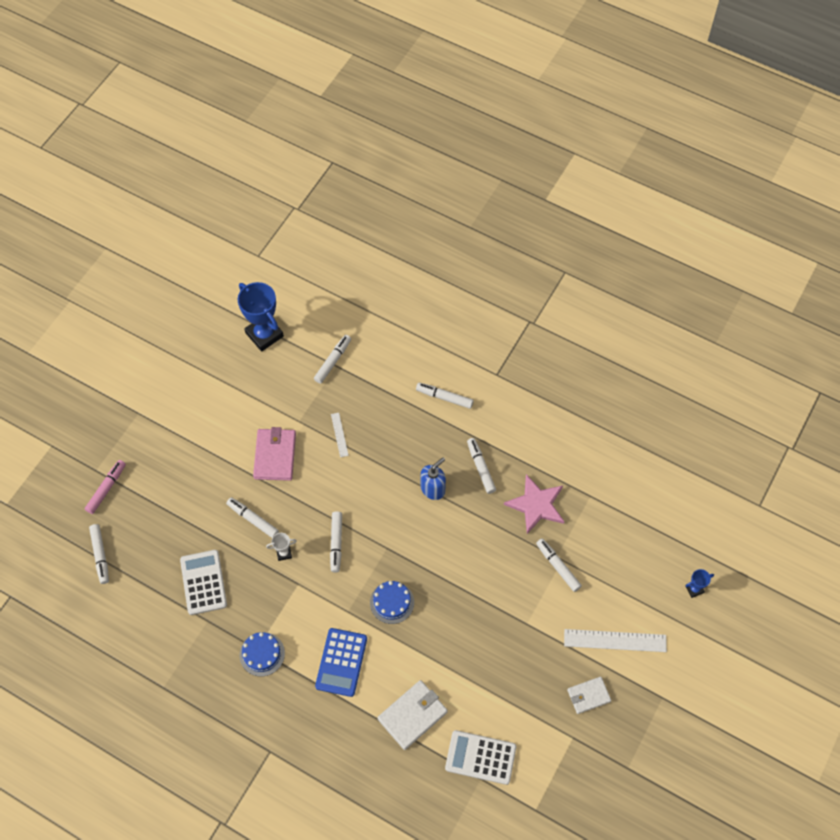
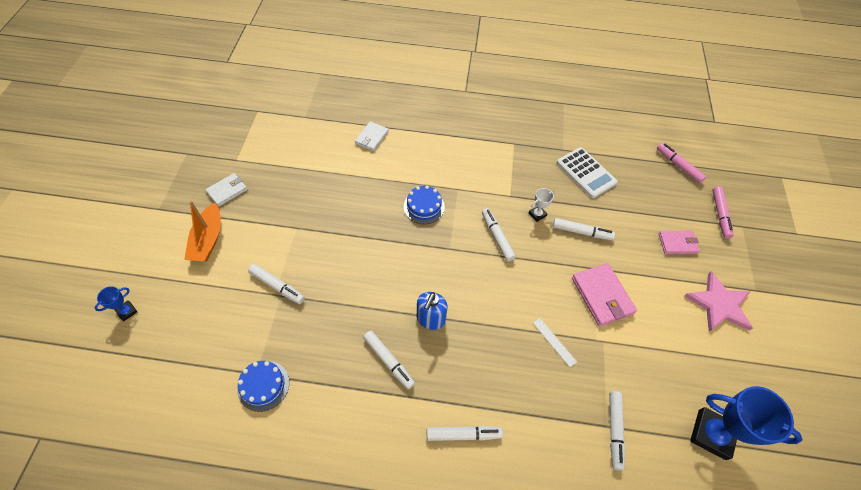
camera: 155 degrees right, 5 degrees down
white marker [89,524,109,584] -> pink marker [657,143,706,183]
blue cake [240,632,285,677] -> blue cake moved to [237,361,289,412]
blue calculator [315,628,367,697] -> none
white wallet [378,680,448,750] -> white wallet [355,121,389,151], size x0.64
white calculator [445,730,516,785] -> none
pink star [504,474,564,534] -> pink star moved to [684,271,753,332]
white ruler [564,629,667,652] -> orange boat [184,201,221,261]
none -> pink wallet [658,231,700,254]

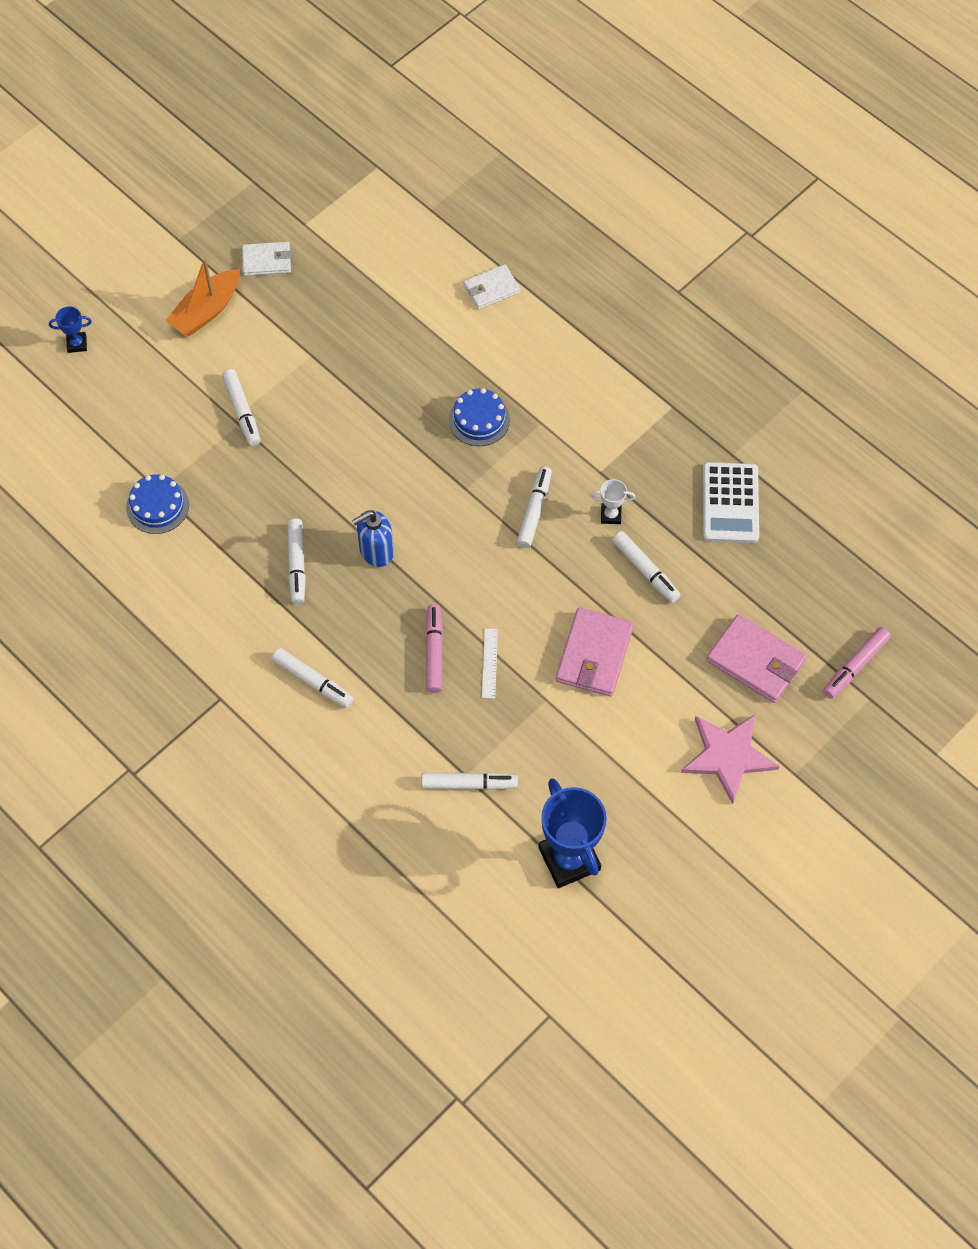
camera: 40 degrees right, 5 degrees up
white marker [609,391,625,471] -> white marker turned 135 degrees counterclockwise [421,772,518,790]
pink marker [657,143,706,183] -> pink marker moved to [425,604,443,693]
pink wallet [658,231,700,254] -> pink wallet [706,614,806,703], size x1.56

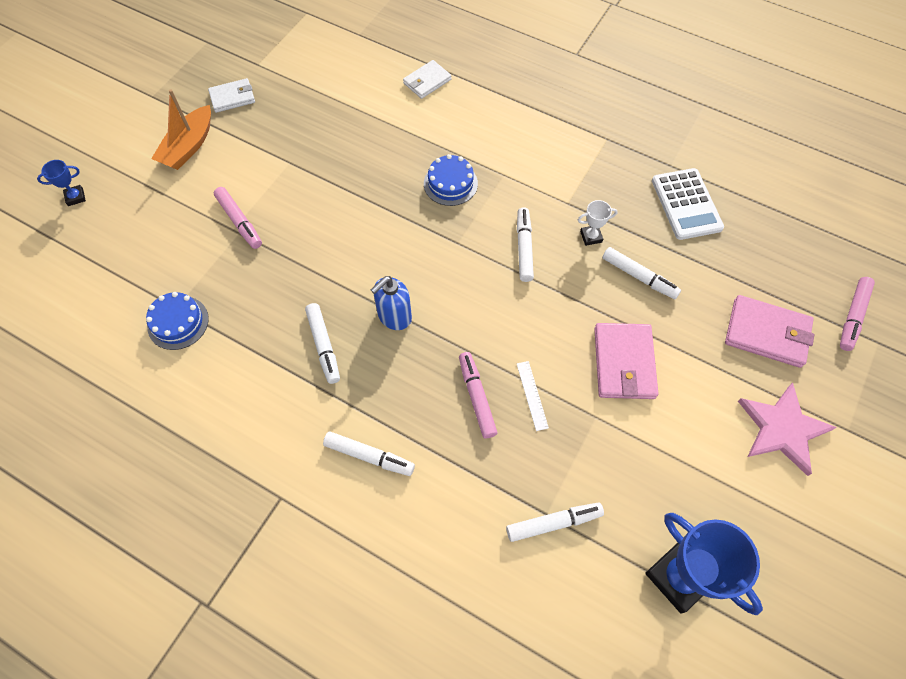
camera: 15 degrees left, 0 degrees up
white marker [222,369,261,446] -> pink marker [214,187,262,249]

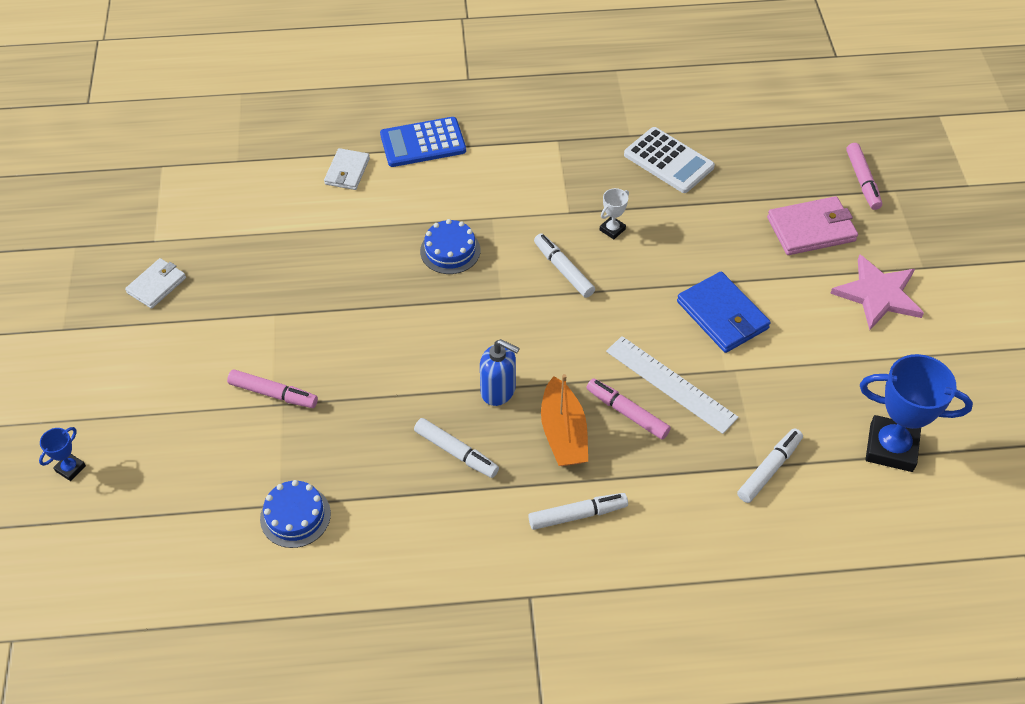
camera: 35 degrees left, 10 degrees down
orange boat [151,89,211,170] -> orange boat moved to [541,374,588,466]
blue soap dispenser [371,276,412,330] -> blue soap dispenser turned 75 degrees counterclockwise [480,339,520,406]
white ruler [517,361,549,431] -> white ruler [606,336,739,434], size x1.93
pink wallet [594,323,659,399] -> blue wallet [677,272,771,353]
white marker [602,247,681,299] -> none
none -> blue calculator [380,117,466,167]

